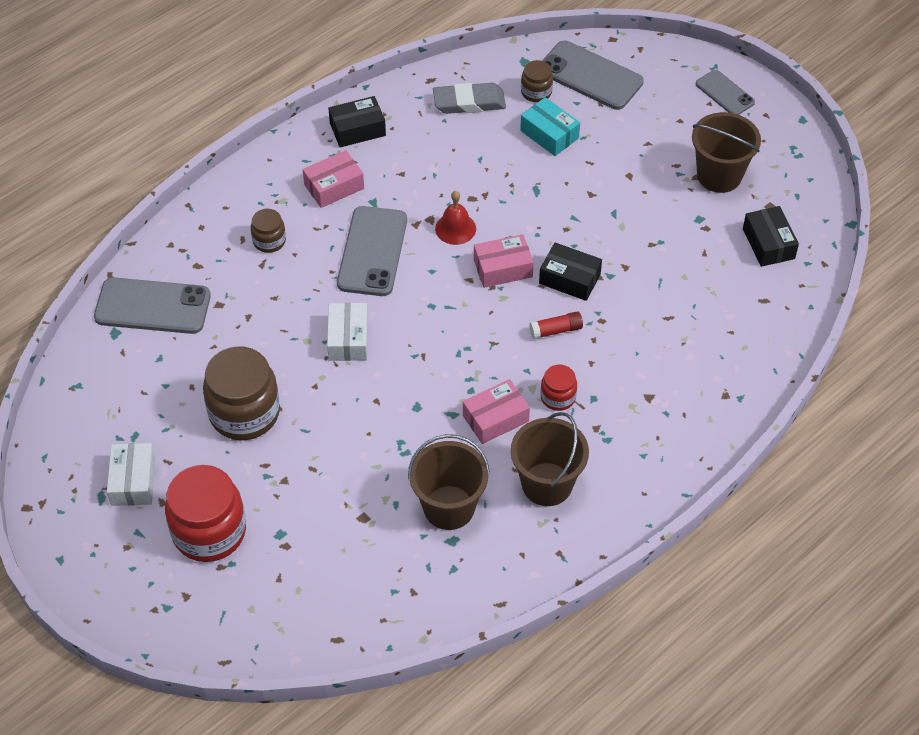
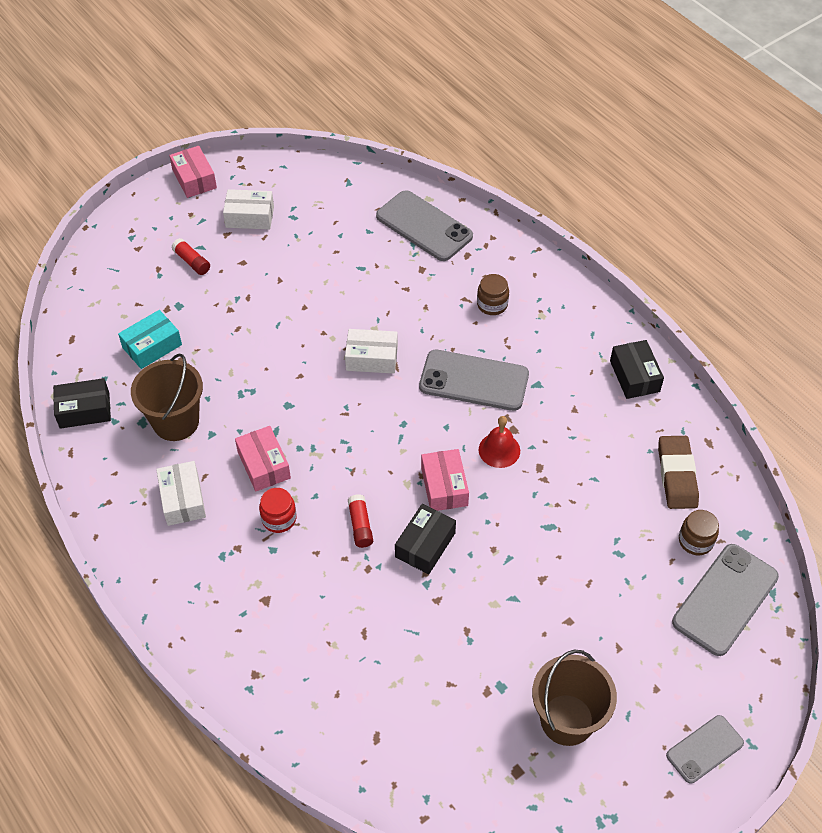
camera: 95 degrees right, 0 degrees up
grey phone [94,277,211,334] -> grey phone turned 60 degrees counterclockwise [376,190,473,261]
red jar [165,465,246,562] -> red glue stick [171,238,210,275]
brown jar [203,346,280,440] -> none
pink box [303,150,364,208] -> pink box moved to [169,146,217,198]
grey eraser [433,83,506,114] -> brown eraser [658,436,699,509]
brown bucket [511,412,589,506] -> white box [156,461,206,526]
turquoise box [520,97,580,156] -> turquoise box moved to [118,310,182,369]
black box [743,206,799,267] -> black box moved to [53,378,111,429]

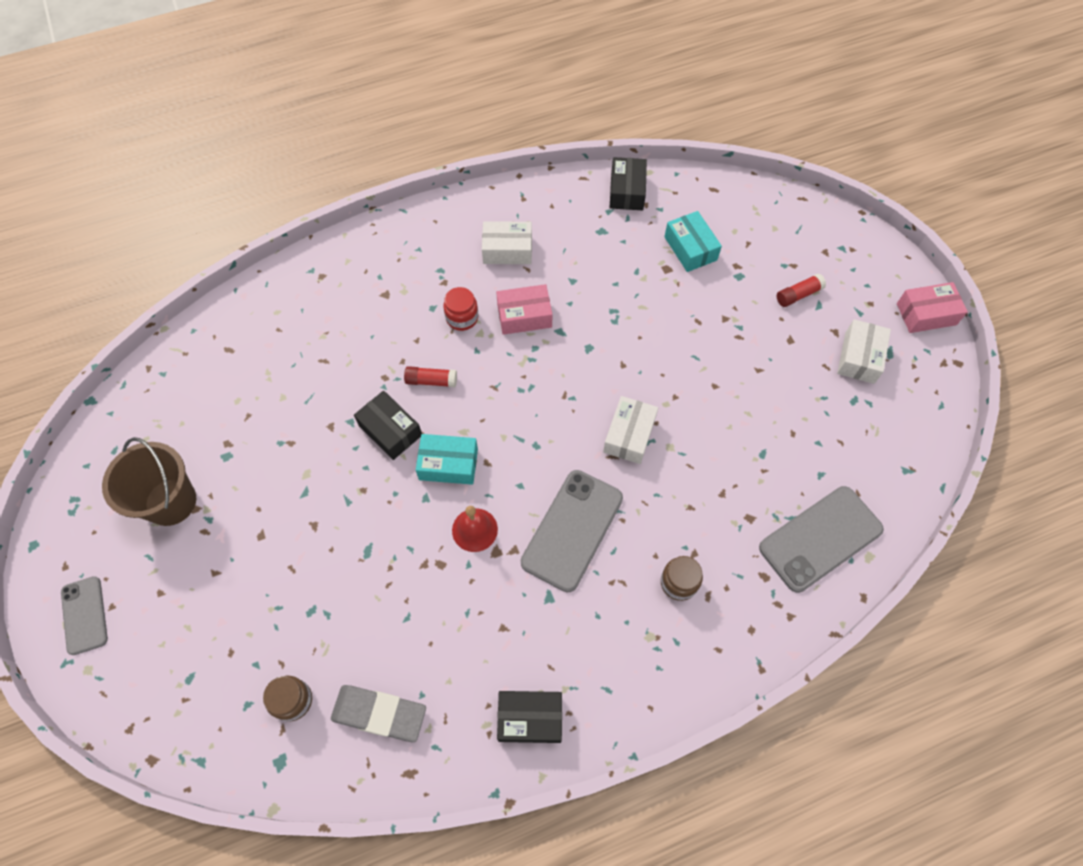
camera: 105 degrees right, 10 degrees up
brown bucket [131,353,203,441] -> none
pink box [421,449,469,511] -> turquoise box [416,434,478,485]
brown eraser [658,436,699,509] -> grey eraser [331,685,426,742]
grey phone [672,544,779,656] -> none

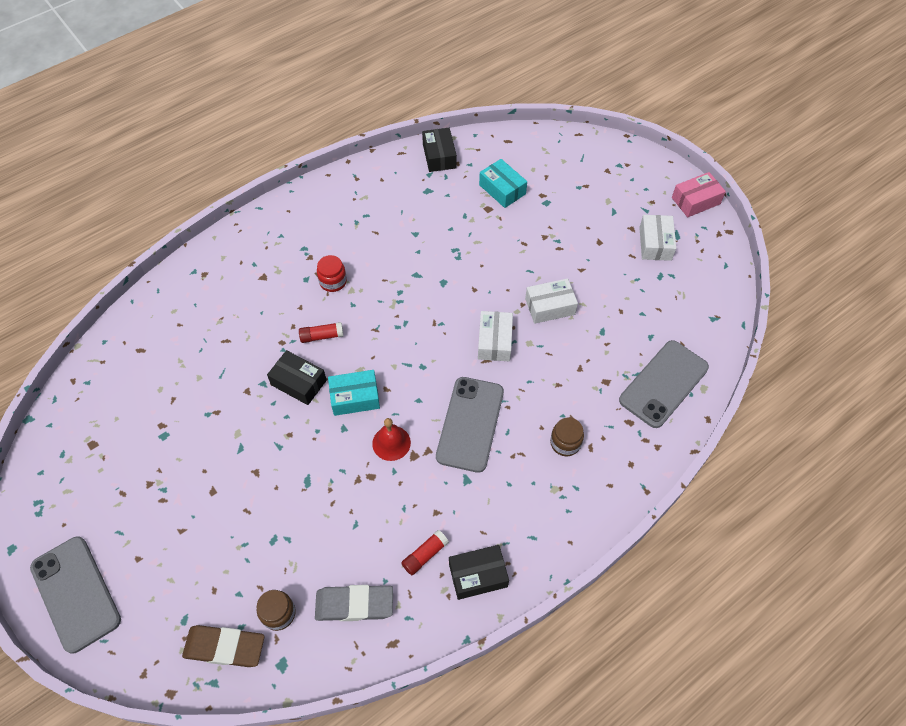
camera: 15 degrees left, 5 degrees down
grey phone [61,576,108,655] -> grey phone [30,537,121,654], size x1.69
brown bucket [102,437,196,526] -> none
white box [482,221,532,264] -> white box moved to [525,278,578,324]
pink box [496,284,552,335] -> none
red glue stick [777,274,826,307] -> red glue stick moved to [401,530,449,575]
none -> brown eraser [182,625,265,667]

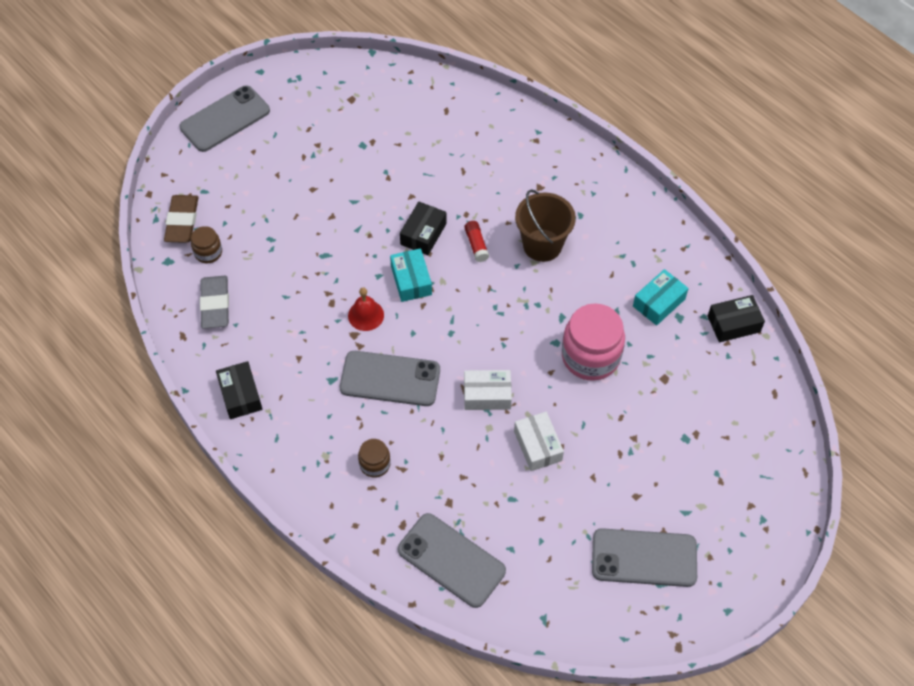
camera: 85 degrees right, 0 degrees up
red jar [317,255,347,292] -> brown bucket [515,189,576,262]
red glue stick [401,530,449,575] -> none
turquoise box [479,159,527,208] -> turquoise box moved to [633,269,689,326]
white box [639,215,676,261] -> grey phone [592,528,697,587]
pink box [672,172,726,217] -> none
none -> pink jar [562,304,625,381]

